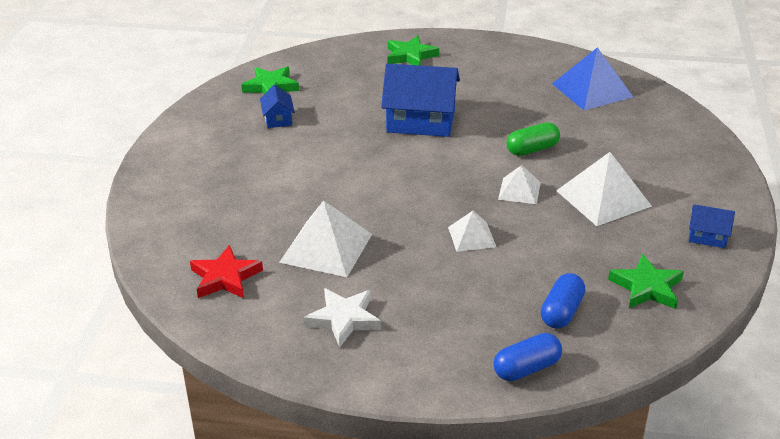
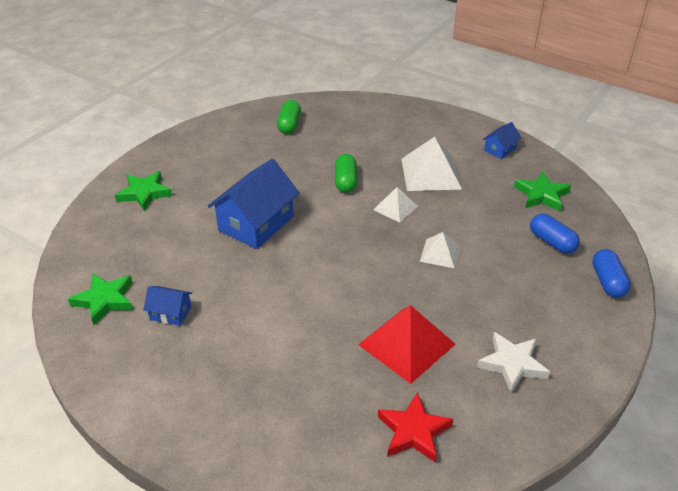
camera: 65 degrees left, 5 degrees up
white pyramid [279,200,372,277] -> red pyramid [358,305,455,384]
blue pyramid [552,47,633,110] -> green capsule [277,100,301,134]

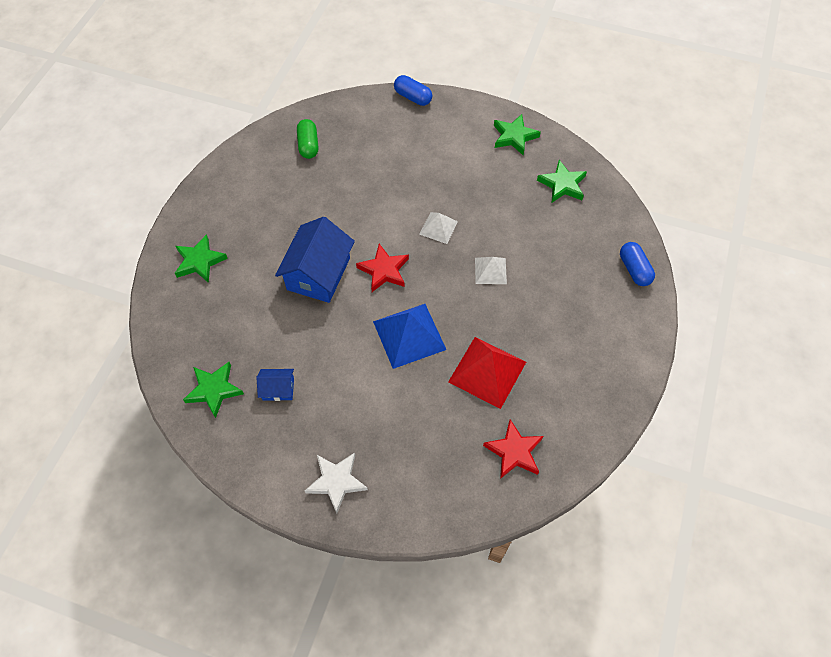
camera: 15 degrees left, 20 degrees up
green capsule [335,154,357,193] -> none
white pyramid [401,137,462,191] -> none
white star [477,332,550,393] -> white star moved to [305,453,368,513]
blue house [483,122,521,159] -> green star [494,114,541,155]
blue capsule [530,214,580,254] -> blue capsule moved to [394,75,432,106]
none -> red star [356,244,409,292]
none -> blue pyramid [373,304,447,369]

